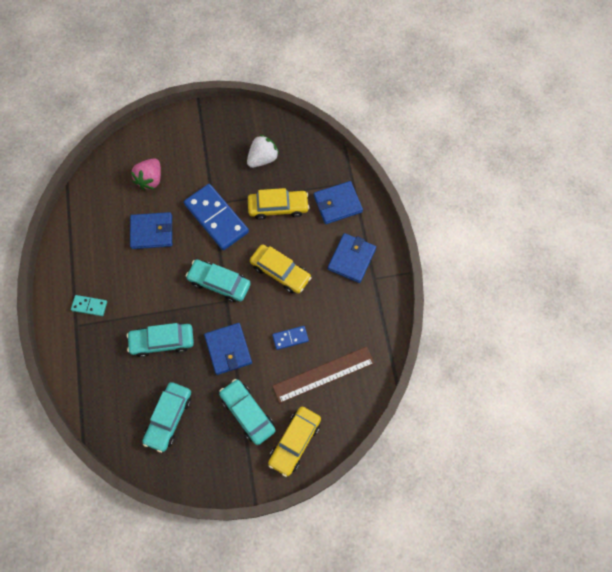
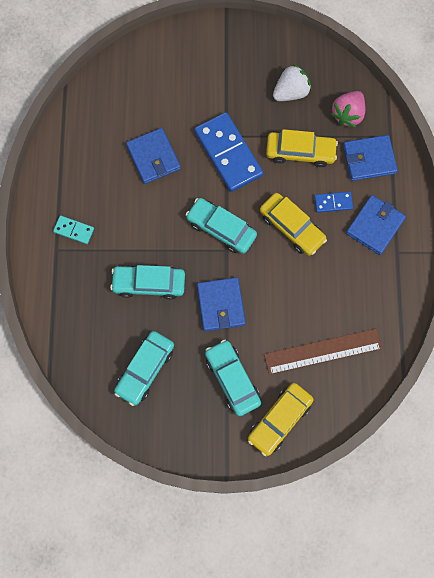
camera: 10 degrees right, 5 degrees up
blue wallet [130,212,172,249] -> blue wallet turned 60 degrees clockwise [126,128,181,184]
pink strawberry [131,158,161,190] -> pink strawberry moved to [330,91,365,128]
blue domino [272,326,309,350] -> blue domino moved to [314,192,353,213]

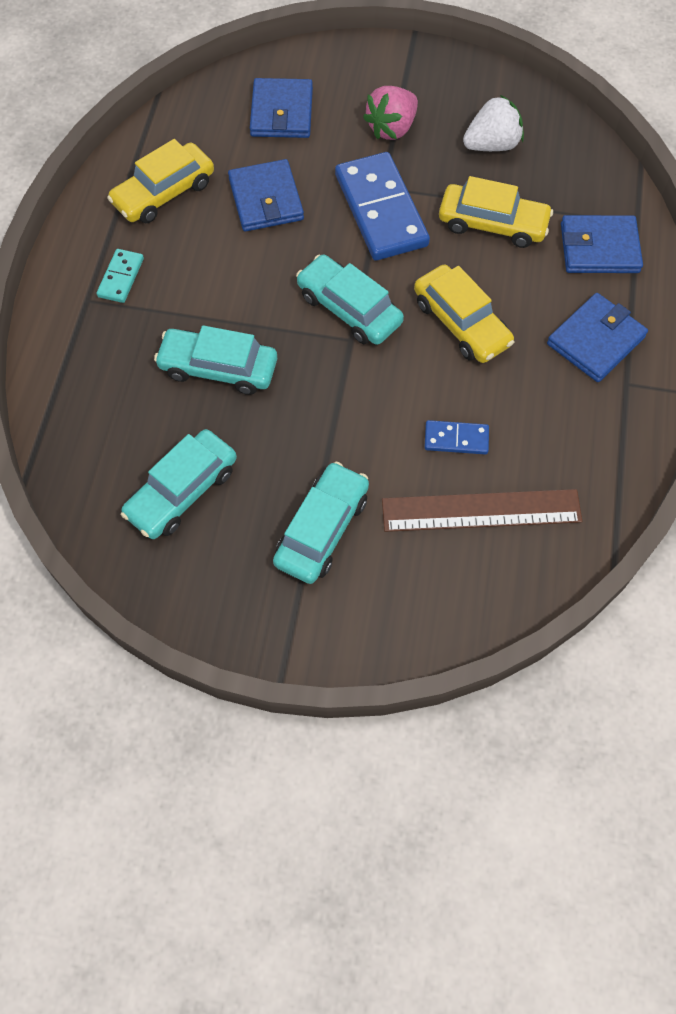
camera: 10 degrees right, 10 degrees down
turquoise domino [53,216,94,244] -> turquoise domino turned 75 degrees clockwise [97,249,144,303]
blue wallet [197,277,246,331] -> blue wallet moved to [250,78,313,138]
turquoise car [205,340,261,416] -> turquoise car turned 45 degrees clockwise [273,461,369,584]
yellow car [248,383,314,456] -> yellow car moved to [107,139,214,223]
blue domino [314,192,353,213] -> blue domino moved to [424,420,489,455]
pink strawberry [330,91,365,128] -> pink strawberry moved to [363,86,418,140]

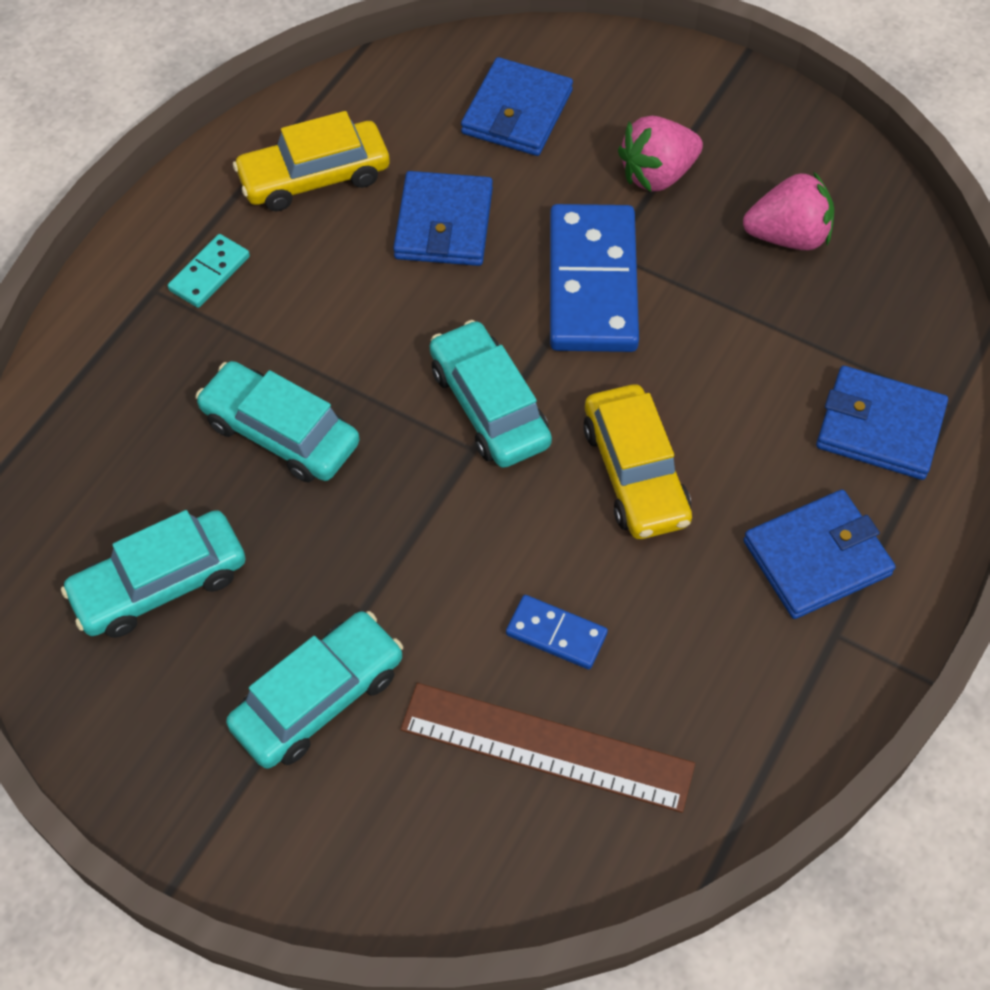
camera: 20 degrees right, 5 degrees down
yellow car [439,176,553,248] -> none
white strawberry [463,95,524,151] -> pink strawberry [743,171,834,250]

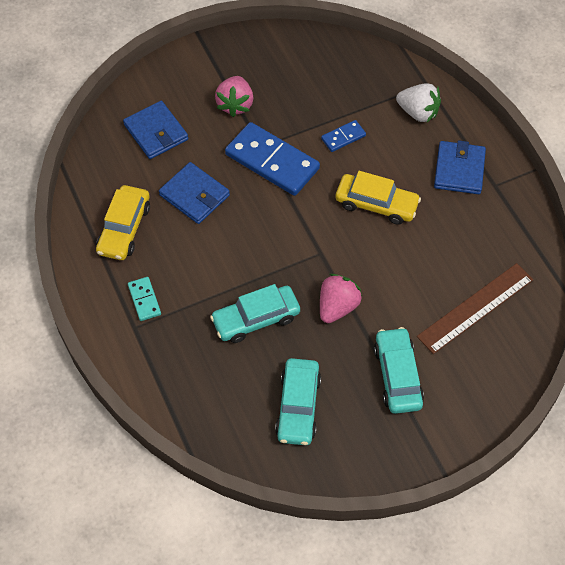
camera: 55 degrees left, 0 degrees up
turquoise car [430,320,552,468] -> none
blue domino [506,595,608,669] -> blue domino moved to [321,120,366,152]
pink strawberry [743,171,834,250] -> pink strawberry moved to [320,274,362,323]
blue wallet [816,366,948,480] -> white strawberry [396,83,441,122]

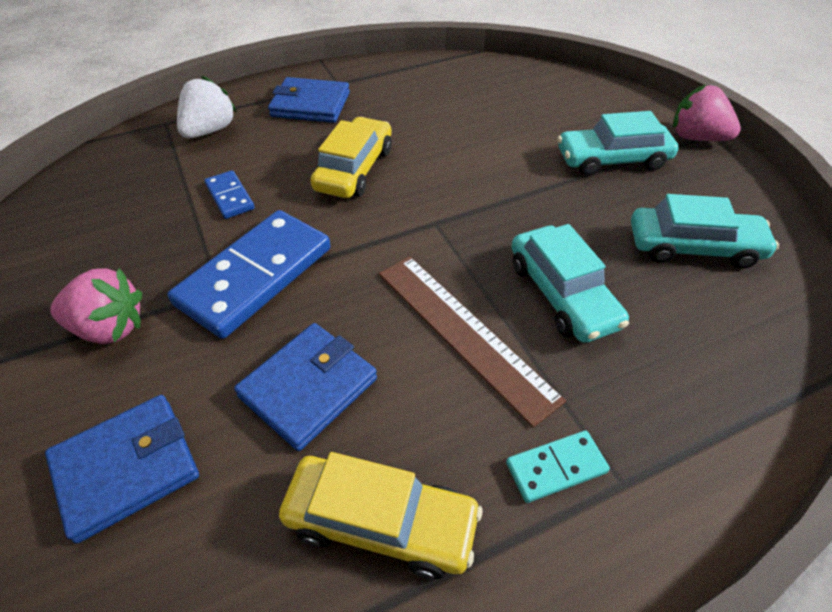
camera: 90 degrees left, 10 degrees down
pink strawberry [320,274,362,323] -> pink strawberry moved to [673,84,741,141]
brown ruler [417,263,533,354] -> brown ruler moved to [379,256,566,428]

